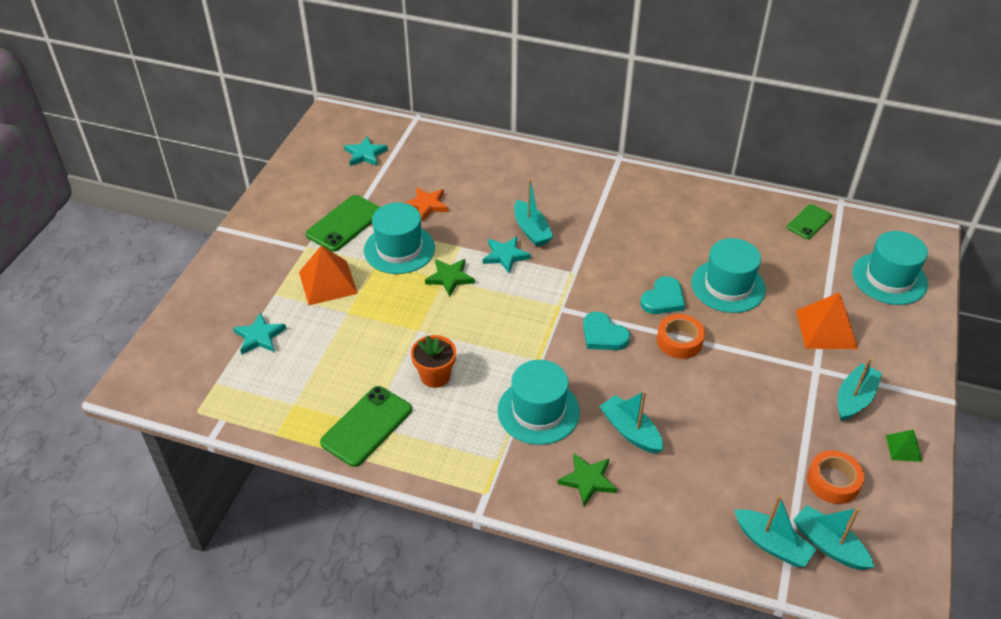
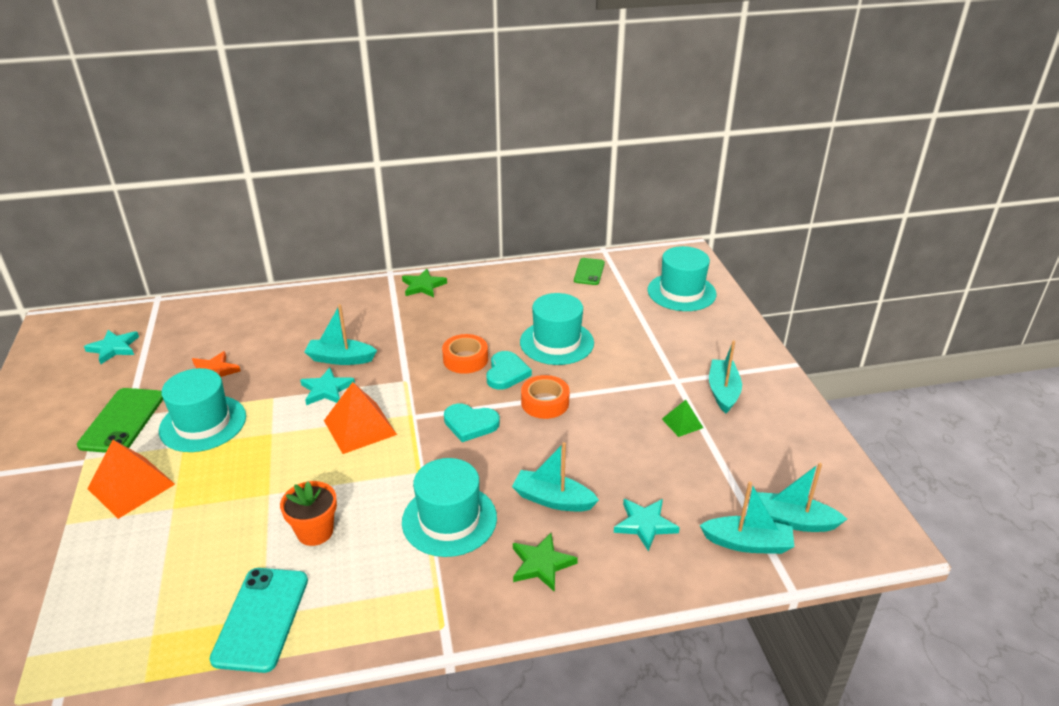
camera: 30 degrees left, 10 degrees down
turquoise star [233,312,286,354] -> turquoise star moved to [614,499,680,552]
green phone [320,386,412,467] -> turquoise phone [210,568,308,673]
green star [425,259,475,297] -> green star moved to [402,269,447,297]
turquoise boat [514,179,553,247] -> turquoise boat turned 150 degrees clockwise [304,304,377,365]
orange pyramid [796,292,858,349] -> orange pyramid moved to [324,382,397,454]
orange tape [807,450,864,504] -> orange tape moved to [442,334,488,374]
green pyramid [886,429,923,462] -> green pyramid moved to [662,400,703,437]

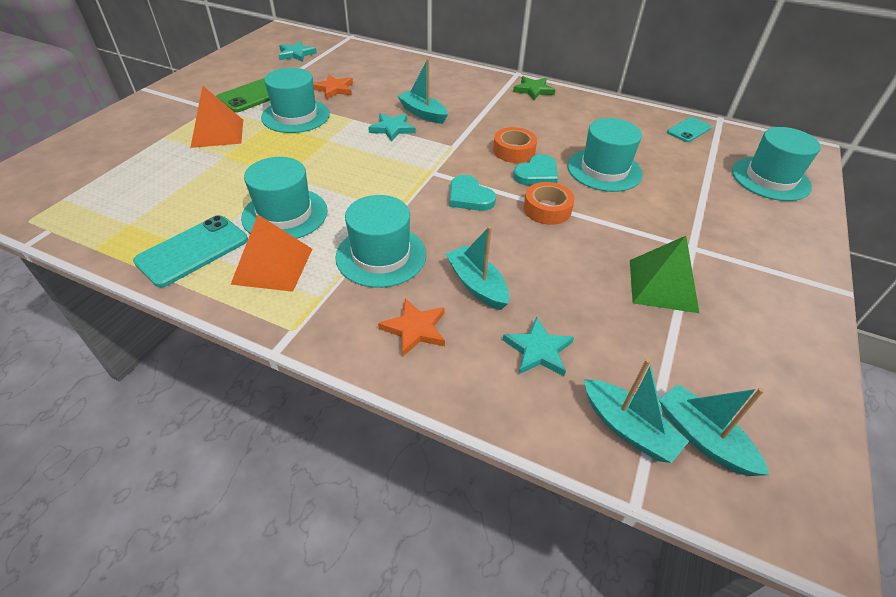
camera: 35 degrees right, 10 degrees up
orange flower pot [280,481,337,546] -> turquoise hat [241,157,327,239]
orange pyramid [324,382,397,454] -> orange pyramid moved to [230,215,312,292]
green star [513,533,578,592] -> orange star [378,298,445,357]
green phone [574,258,605,285] -> turquoise phone [667,117,712,142]
green pyramid [662,400,703,437] -> green pyramid [630,236,699,313], size x1.88
turquoise boat [709,340,742,413] -> none

